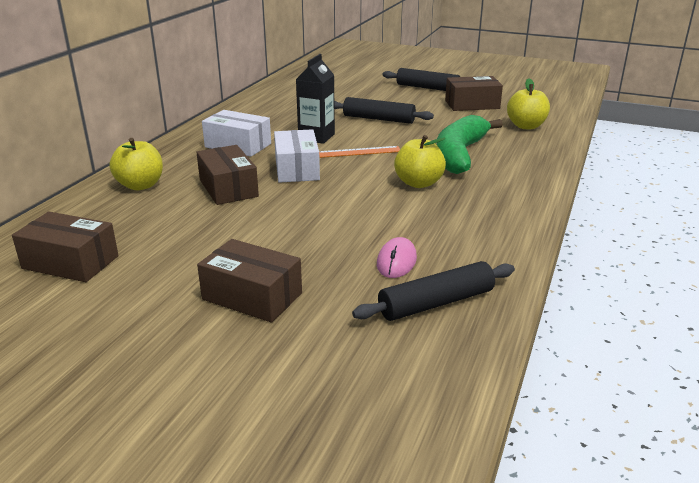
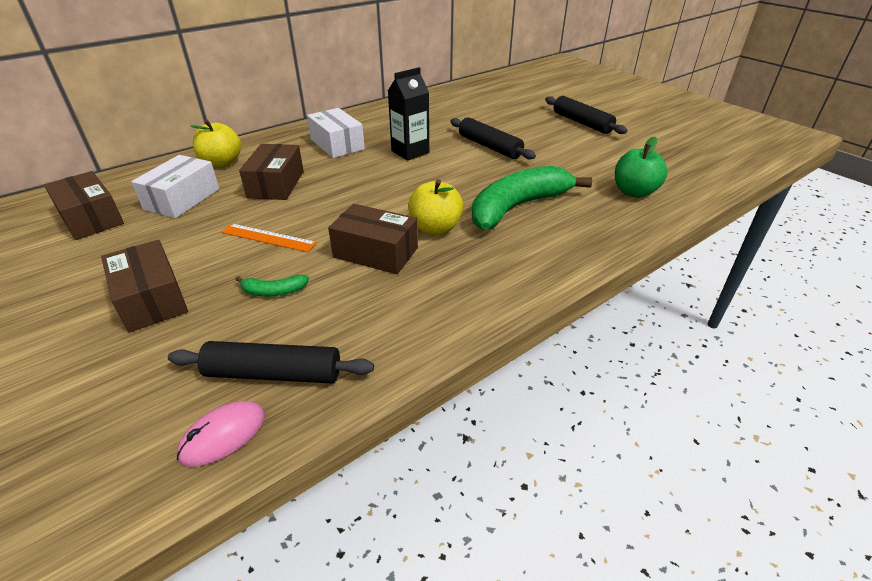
camera: 30 degrees right, 10 degrees up
white box [274,129,320,183] -> white box moved to [131,155,219,218]
orange ruler [319,146,400,158] -> orange ruler moved to [221,224,317,252]
pink mouse [377,237,417,278] -> pink mouse moved to [177,401,265,467]
brown box [445,76,503,111] -> brown box moved to [328,204,418,274]
yellow apple [507,78,550,129] -> green apple [615,137,668,198]
none -> green banana [235,275,309,297]

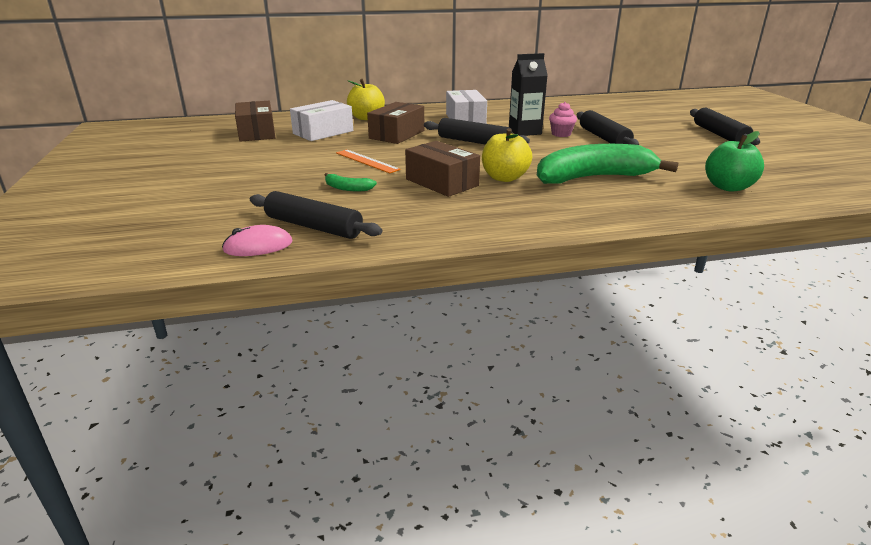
camera: 25 degrees right, 10 degrees down
brown box [101,240,188,332] -> none
none -> black rolling pin [424,118,530,145]
none -> pink cupcake [549,102,577,137]

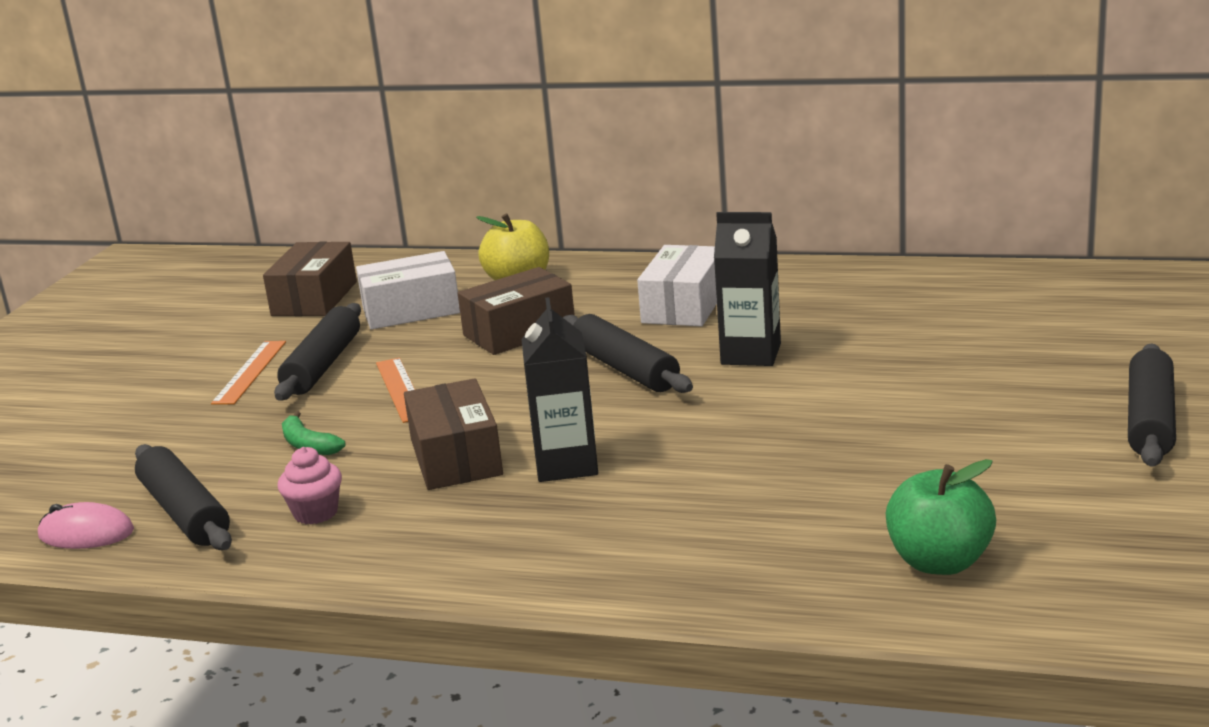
camera: 30 degrees right, 5 degrees down
yellow apple [482,128,532,182] -> black carton [521,297,598,482]
green banana [537,144,679,184] -> none
pink cupcake [549,102,577,137] -> pink cupcake moved to [278,447,342,524]
black rolling pin [577,110,639,145] -> black rolling pin moved to [274,303,361,401]
none -> orange ruler [211,341,286,404]

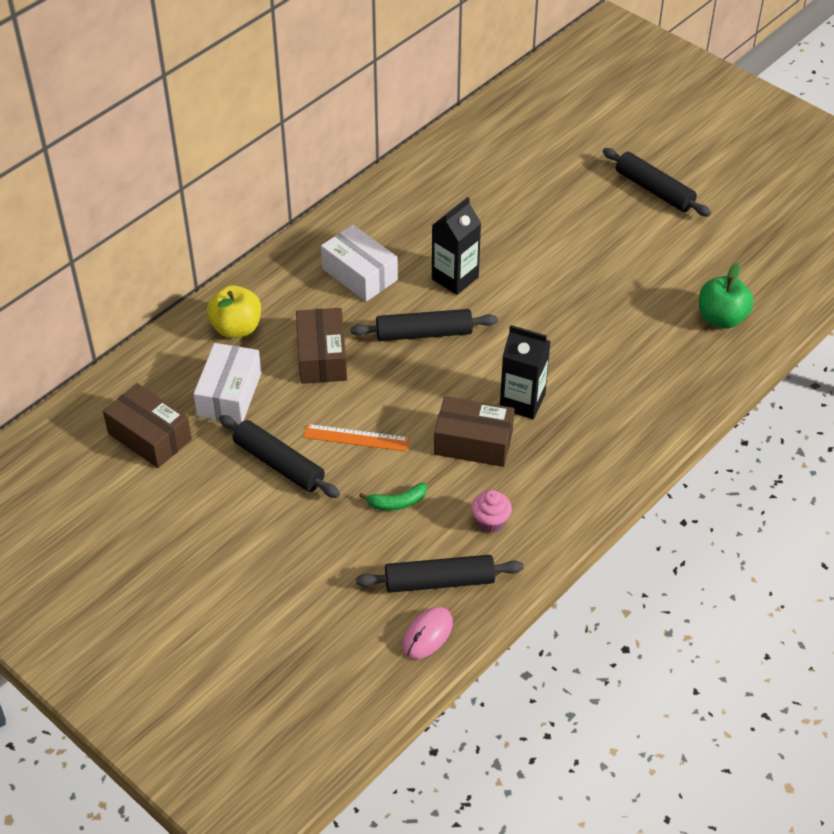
camera: 65 degrees left, 25 degrees up
orange ruler [211,341,286,404] -> none

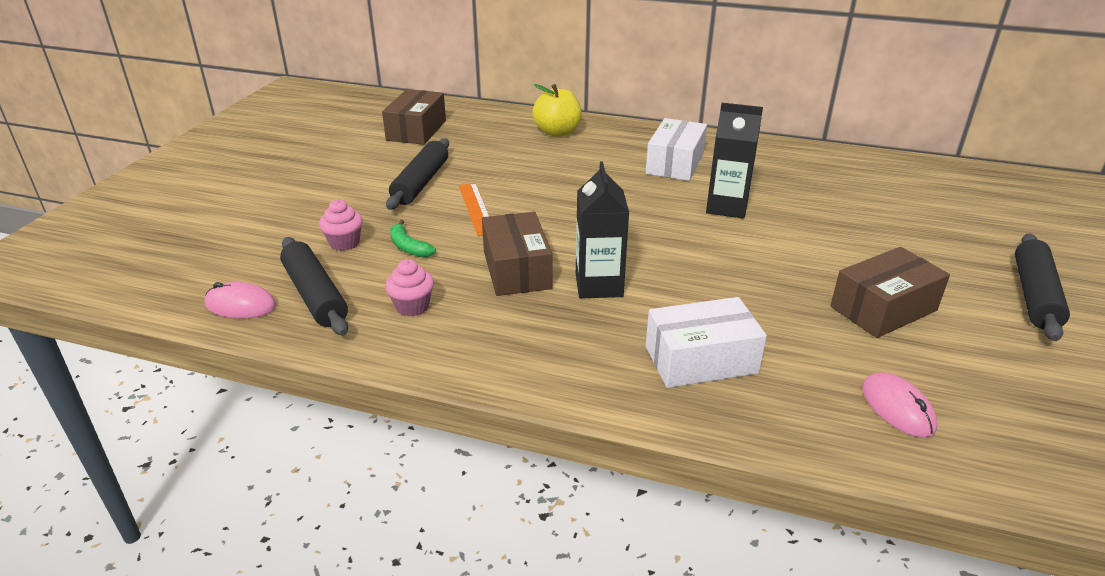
camera: 65 degrees right, 15 degrees down
white box [193,343,261,424] -> white box moved to [646,297,767,388]
brown box [296,308,347,384] -> brown box moved to [830,247,950,338]
black rolling pin [350,309,498,341] -> none
green apple [699,263,754,328] -> pink mouse [862,372,937,438]
none -> pink cupcake [319,199,363,251]

